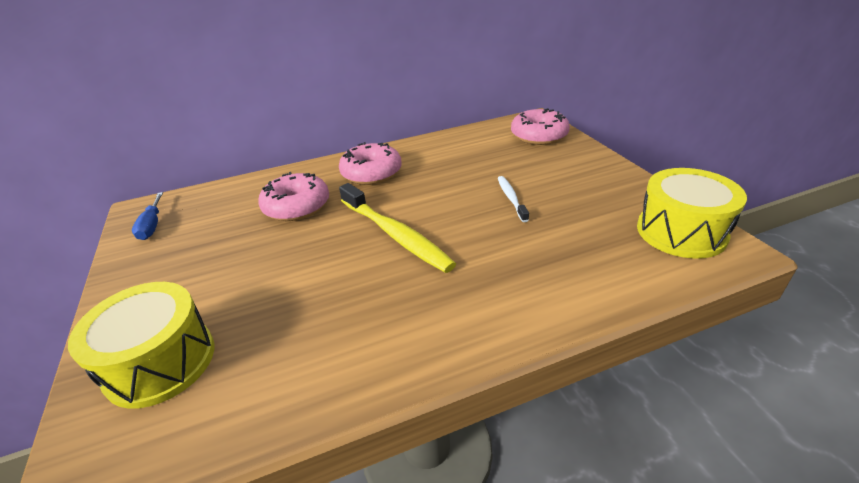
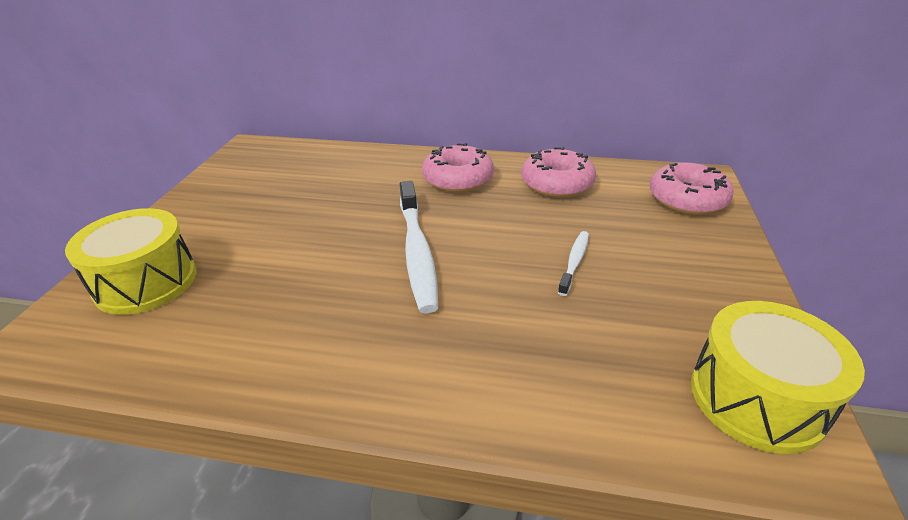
camera: 30 degrees right, 0 degrees up
blue screwdriver [132,192,163,240] -> none
pink donut [258,172,329,221] -> pink donut moved to [521,147,596,198]
yellow toothbrush [339,183,456,273] -> white toothbrush [400,181,438,313]

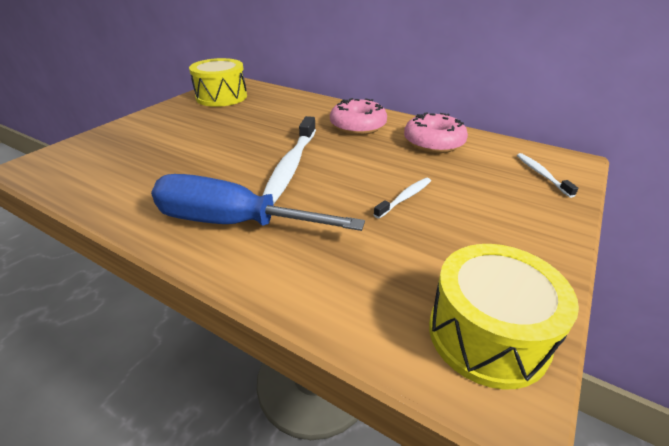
camera: 20 degrees right, 0 degrees up
yellow drum [65,208,196,315] -> yellow drum moved to [189,58,247,107]
pink donut [650,162,734,215] -> white toothbrush [517,153,579,198]
none -> blue screwdriver [151,174,365,231]

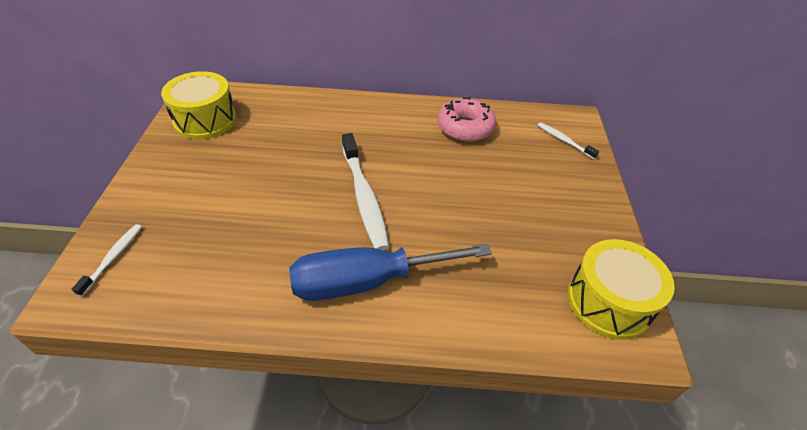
camera: 30 degrees left, 10 degrees up
pink donut [330,98,387,135] -> none
white toothbrush [373,178,431,219] -> white toothbrush moved to [72,224,142,297]

